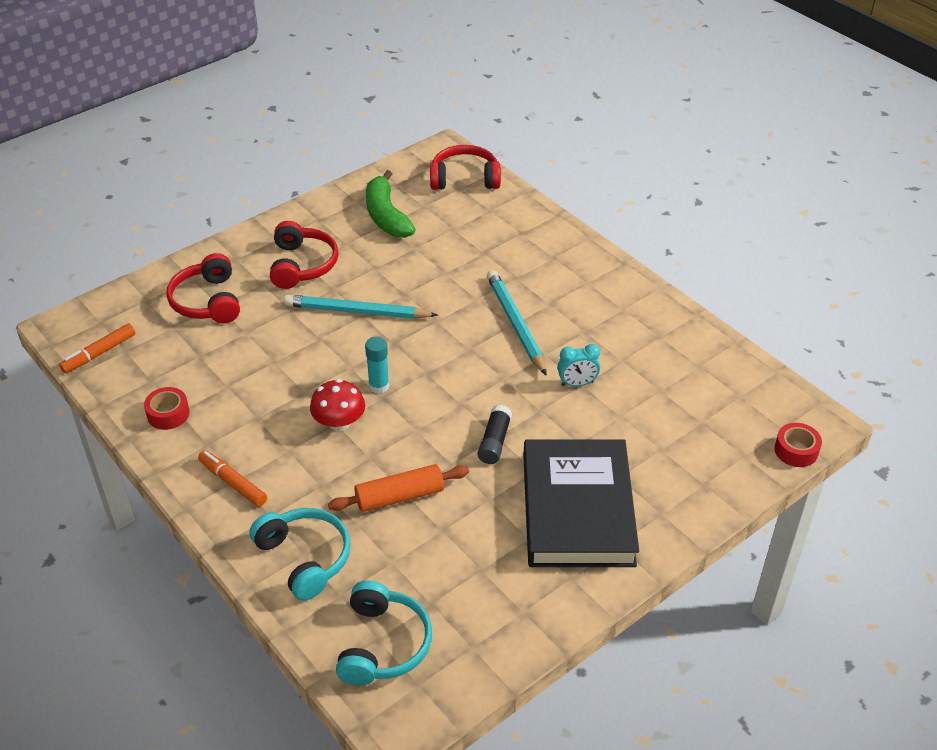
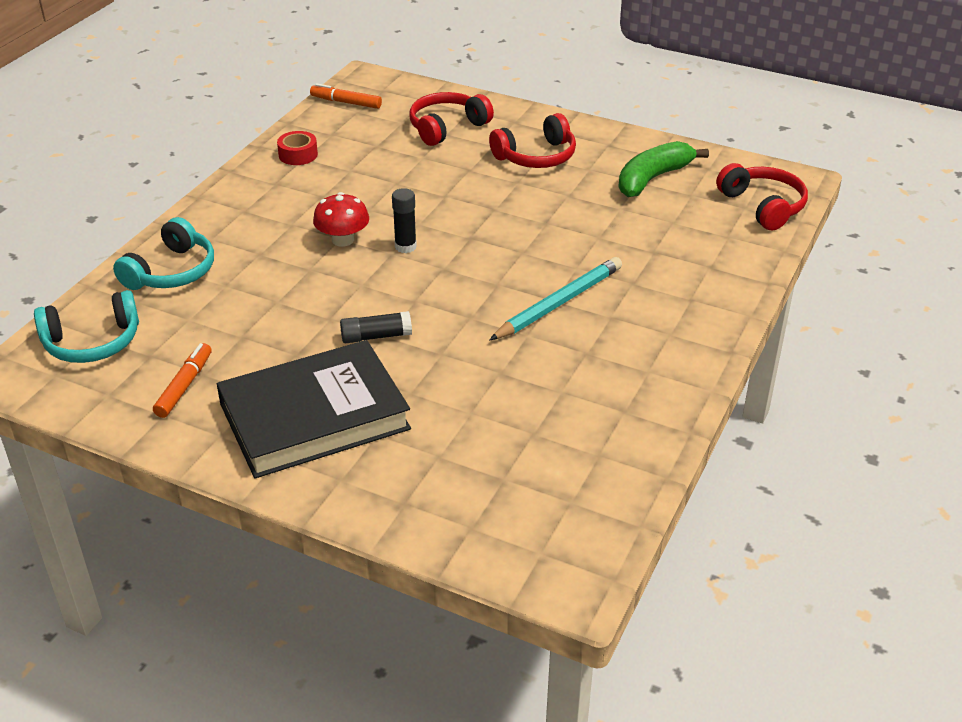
camera: 65 degrees right, 5 degrees down
orange marker [198,450,267,507] -> orange marker moved to [153,343,212,418]
turquoise pencil [284,295,438,319] -> none
orange rolling pin [328,464,469,512] -> none
turquoise glue stick [365,337,389,394] -> black glue stick [392,188,417,253]
turquoise clock [557,344,600,386] -> none
red tape [775,423,822,467] -> none

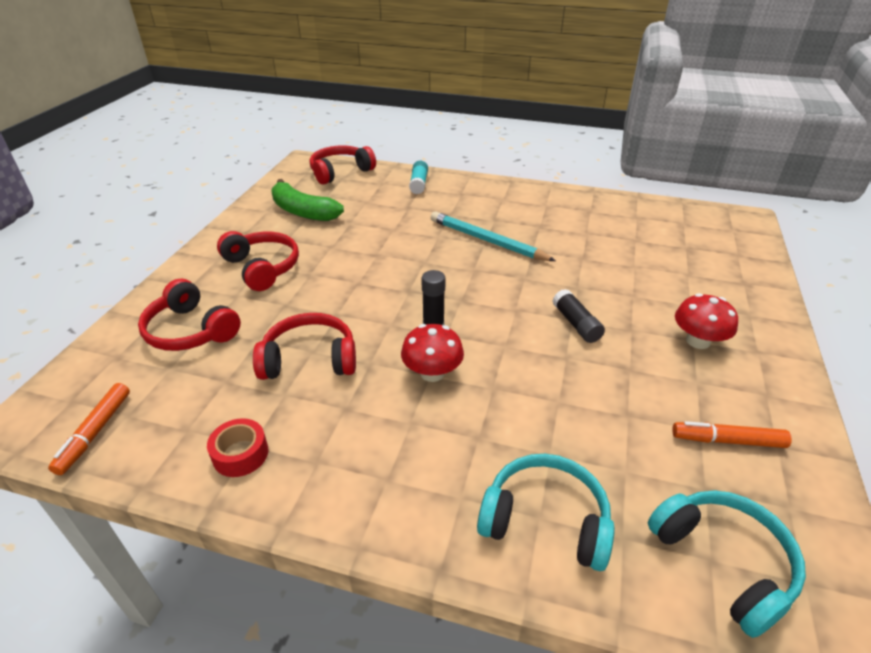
camera: 100 degrees left, 0 degrees up
black book [217,340,411,478] -> red mushroom [675,293,738,349]
none -> red headphones [253,313,356,380]
none -> turquoise glue stick [409,161,428,194]

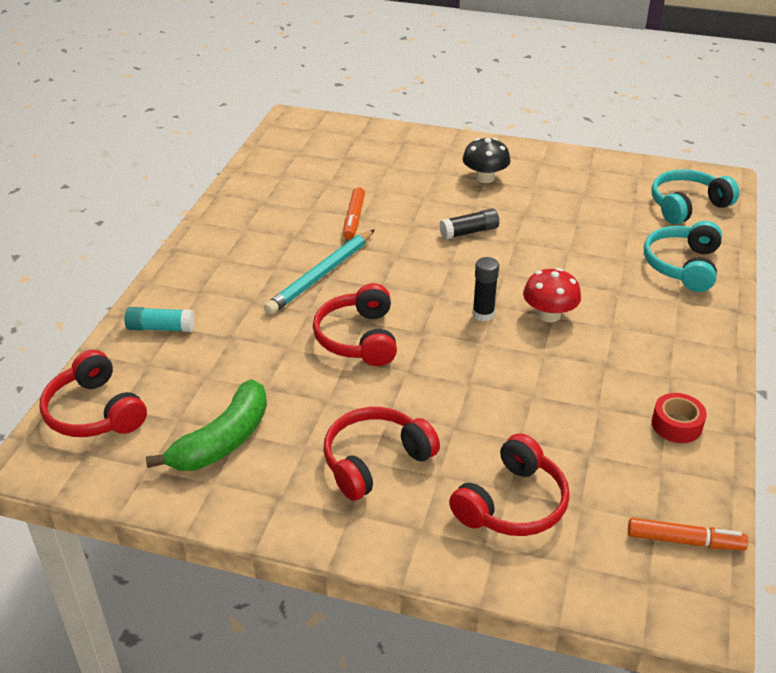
camera: 90 degrees left, 0 degrees up
red headphones [253,313,356,380] -> red headphones moved to [313,283,397,366]
orange marker [672,421,792,448] -> orange marker moved to [343,187,365,240]
red mushroom [675,293,738,349] -> black mushroom [463,138,511,183]

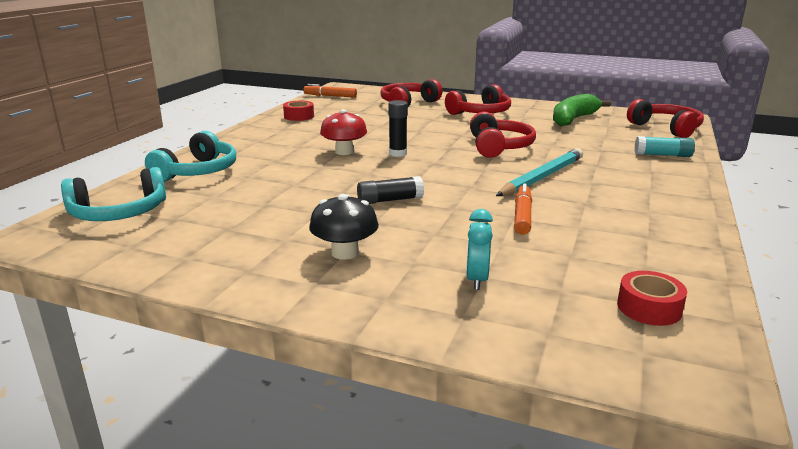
camera: 175 degrees left, 15 degrees down
none -> turquoise clock [466,209,493,290]
none -> red tape [617,271,687,326]

